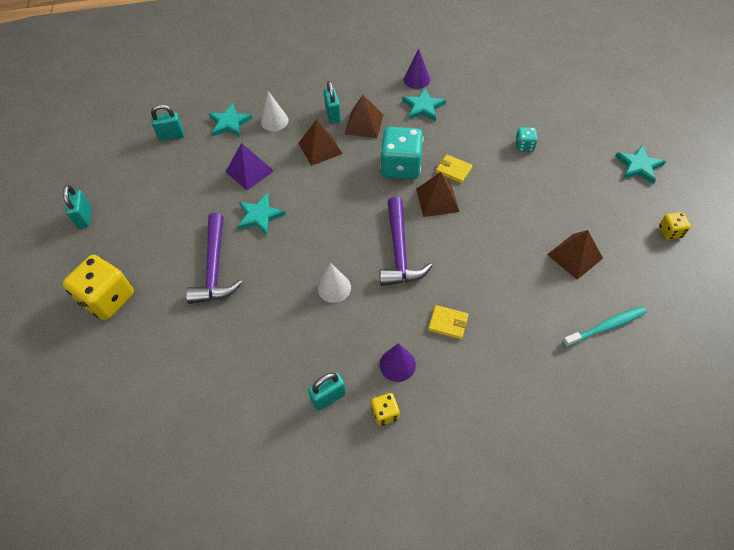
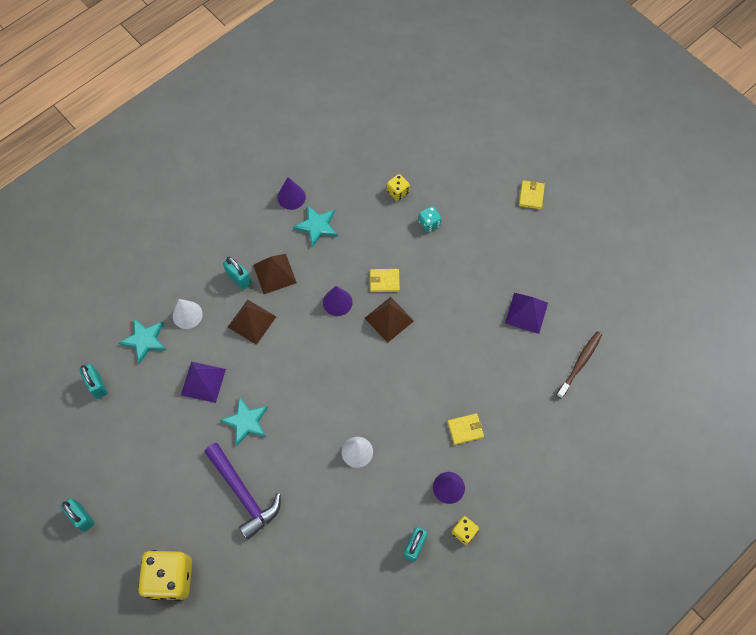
camera: 35 degrees left, 10 degrees up
turquoise padlock [151,104,184,141] -> turquoise padlock turned 75 degrees counterclockwise [79,364,107,399]
turquoise dice [380,127,423,180] -> purple cone [323,286,353,316]
purple hammer [380,197,432,286] -> none
brown pyramid [547,230,603,280] -> purple pyramid [505,293,548,334]
turquoise toothbrush [562,306,647,347] -> brown toothbrush [556,331,602,399]
turquoise star [615,145,666,184] -> yellow wallet [519,180,545,209]
yellow dice [659,212,691,240] -> yellow dice moved to [387,174,410,201]

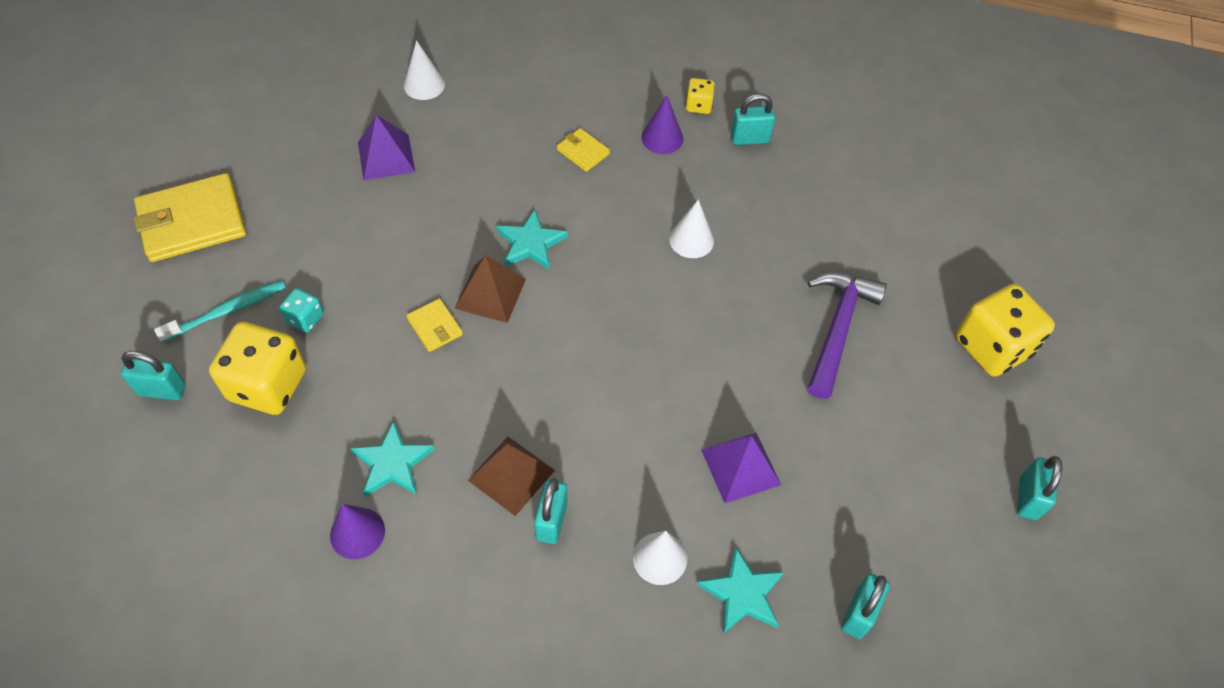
camera: 125 degrees left, 10 degrees down
turquoise star [220,397,268,446] -> turquoise star moved to [496,210,568,270]
brown pyramid [228,300,276,345] -> none
purple cone [323,286,353,316] -> none
yellow dice [387,174,410,201] -> yellow dice [209,322,306,415], size x2.07
yellow wallet [519,180,545,209] -> yellow wallet [134,173,246,262], size x2.09
brown toothbrush [556,331,602,399] -> white cone [404,40,445,100]
none -> turquoise padlock [121,351,185,400]
none -> turquoise toothbrush [154,281,286,342]

